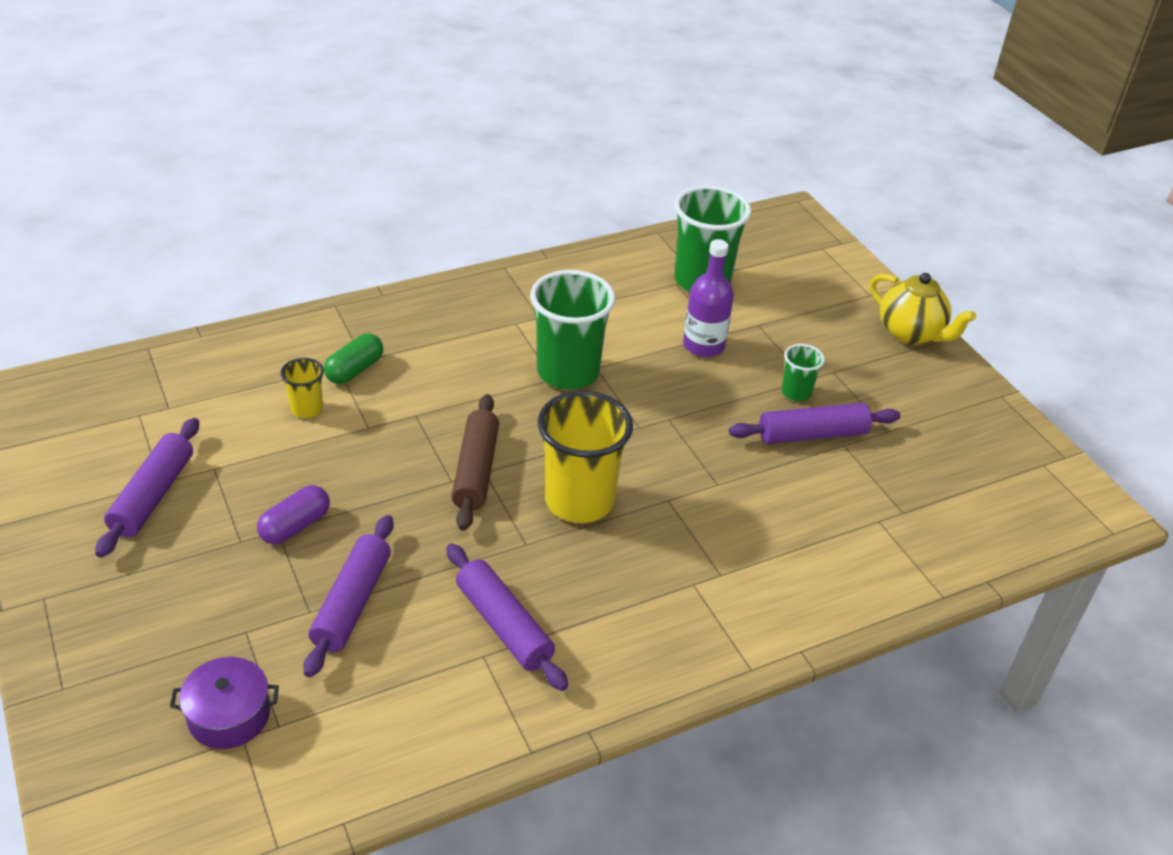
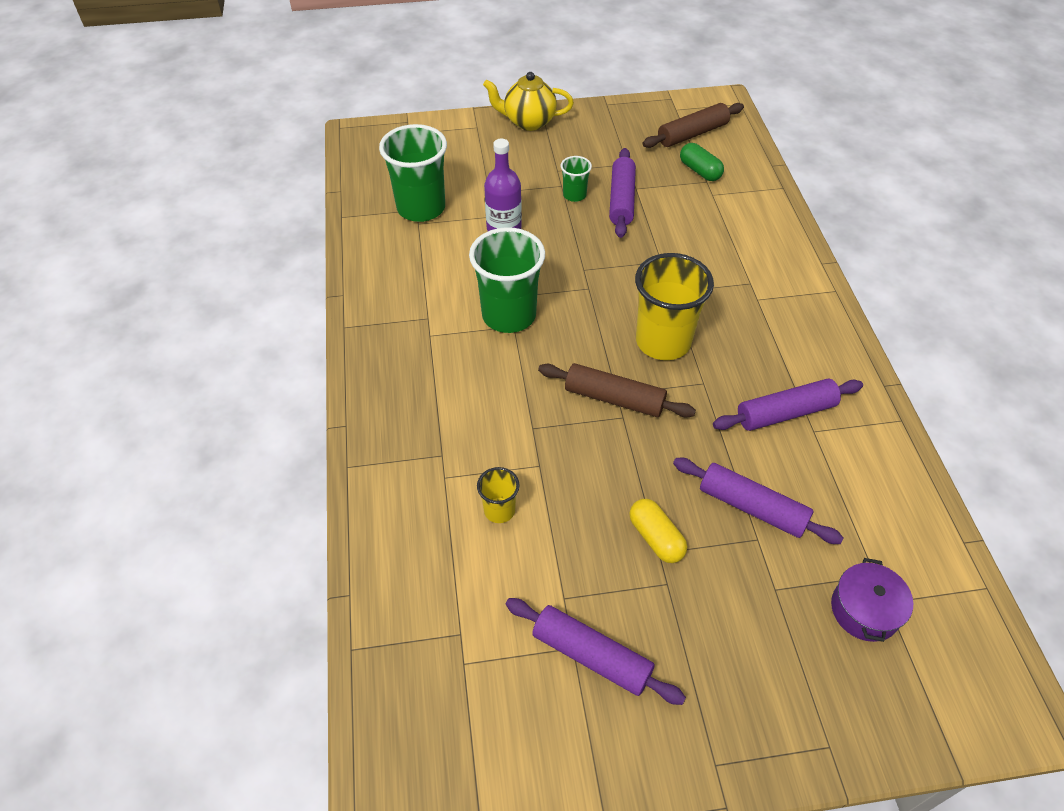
camera: 70 degrees left, 10 degrees up
purple capsule [257,485,330,545] -> yellow capsule [629,499,687,563]
green capsule [324,334,383,384] -> green capsule moved to [680,143,724,181]
yellow teapot [870,273,976,345] -> yellow teapot turned 150 degrees counterclockwise [483,72,574,131]
none -> brown rolling pin [642,103,744,148]

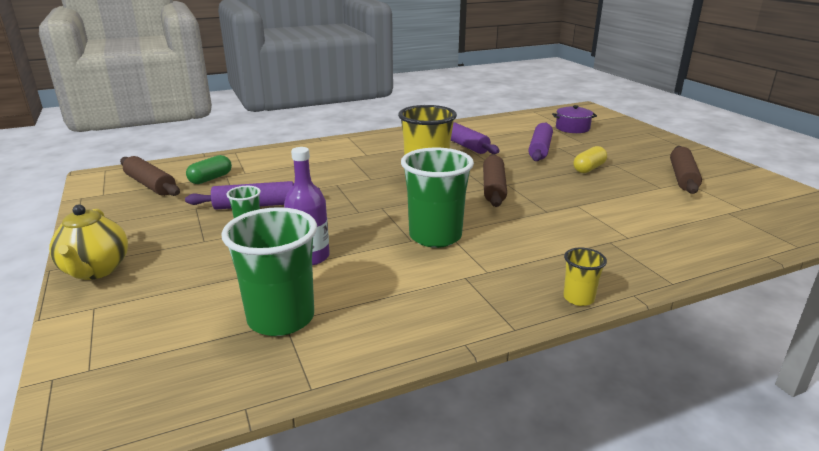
camera: 105 degrees left, 25 degrees down
yellow cup [477,467,519,523] -> yellow cup moved to [563,247,607,306]
purple rolling pin [505,598,686,705] -> brown rolling pin [670,146,702,194]

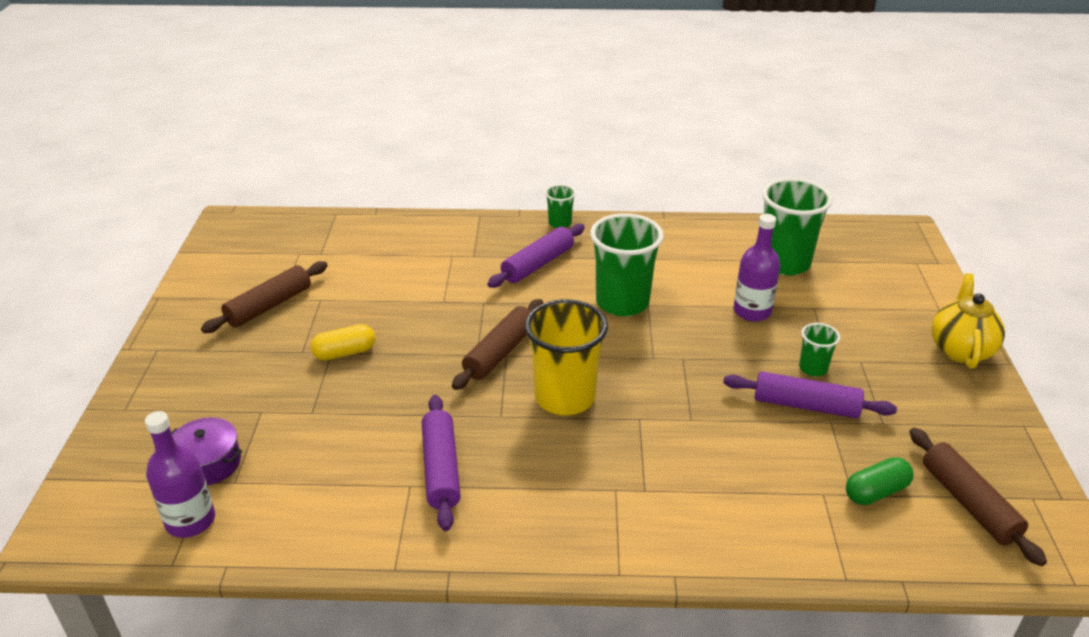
camera: 155 degrees left, 10 degrees up
purple rolling pin [528,122,553,161] -> purple rolling pin moved to [487,224,585,288]
yellow cup [563,247,607,306] -> green cup [545,184,576,228]
none -> purple bottle [145,411,215,538]

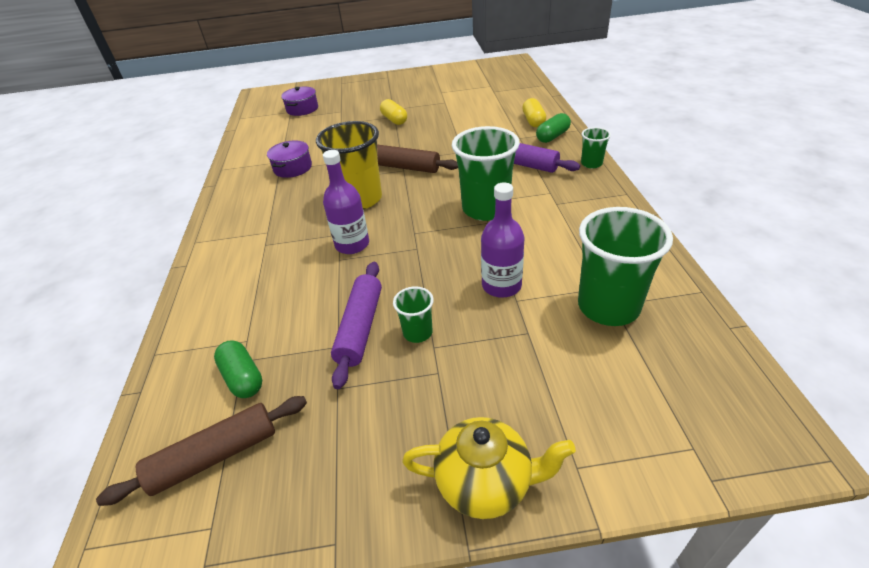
camera: 85 degrees right, 5 degrees up
purple bottle [145,411,215,538] -> purple bottle moved to [323,150,369,254]
brown rolling pin [201,261,328,333] -> none
purple rolling pin [422,395,461,531] -> purple pot [267,140,312,178]
none -> yellow capsule [522,98,546,127]
none -> green capsule [536,113,571,143]

